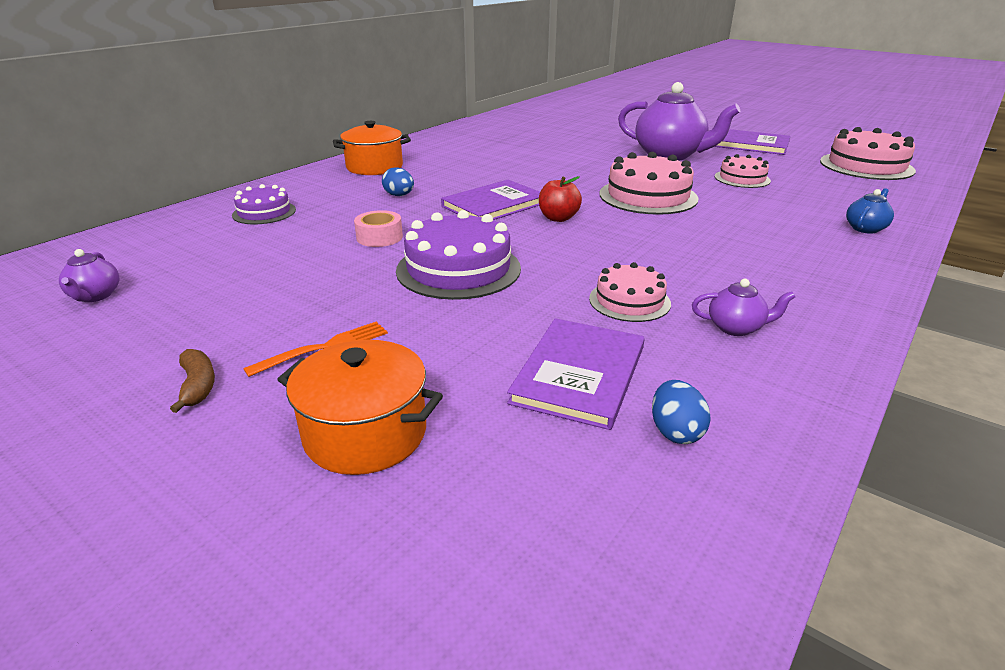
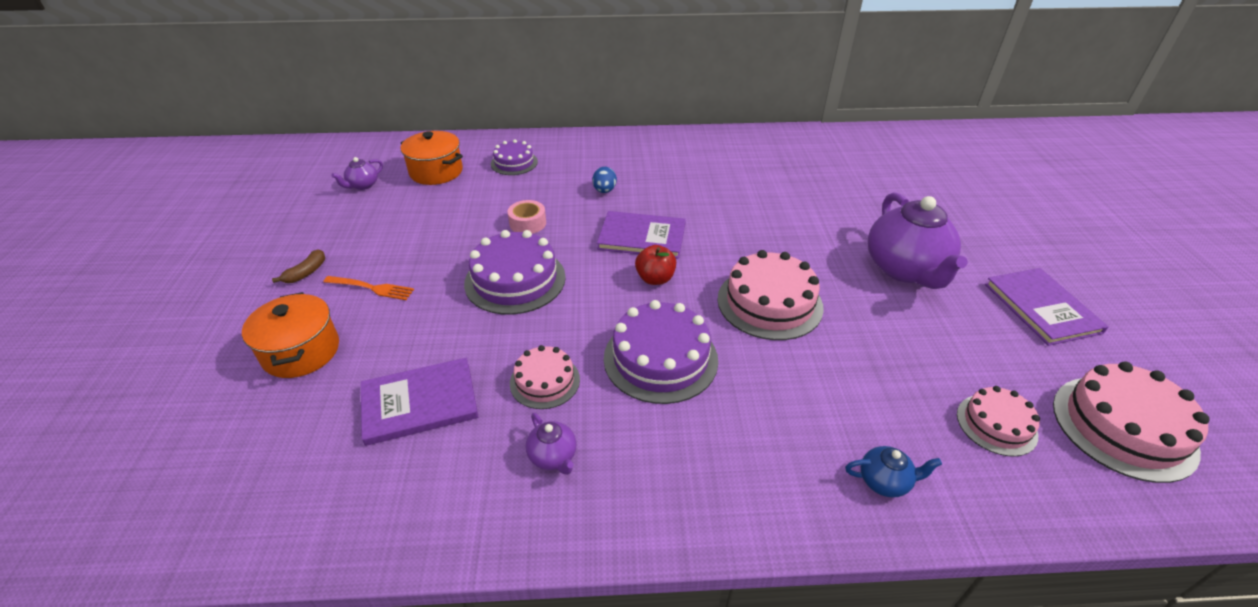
camera: 50 degrees right, 10 degrees up
orange pot [333,121,411,175] -> orange pot moved to [401,131,463,185]
blue egg [652,380,711,444] -> none
pink cake [715,154,771,188] -> pink cake moved to [957,386,1040,457]
none -> purple cake [604,300,718,404]

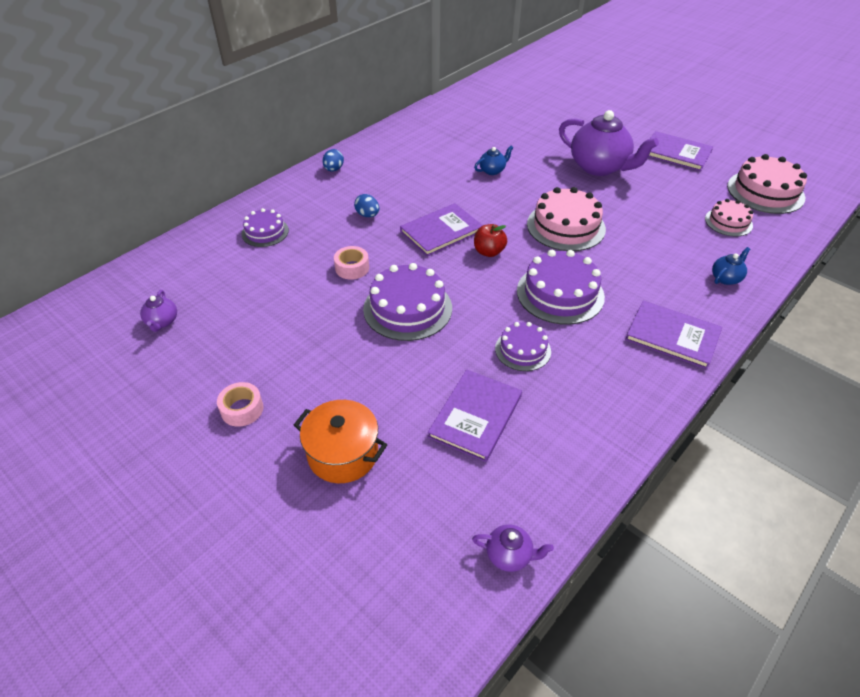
camera: 45 degrees left, 5 degrees up
brown banana [272,249,325,283] -> pink tape [217,382,263,427]
orange fork [323,276,414,300] -> none
orange pot [401,131,463,185] -> none
pink cake [510,345,580,409] -> purple cake [495,322,551,371]
purple teapot [526,413,577,475] -> purple teapot moved to [472,524,554,572]
none -> blue egg [323,149,344,172]
none -> blue teapot [474,146,513,175]
none -> purple book [625,300,722,369]

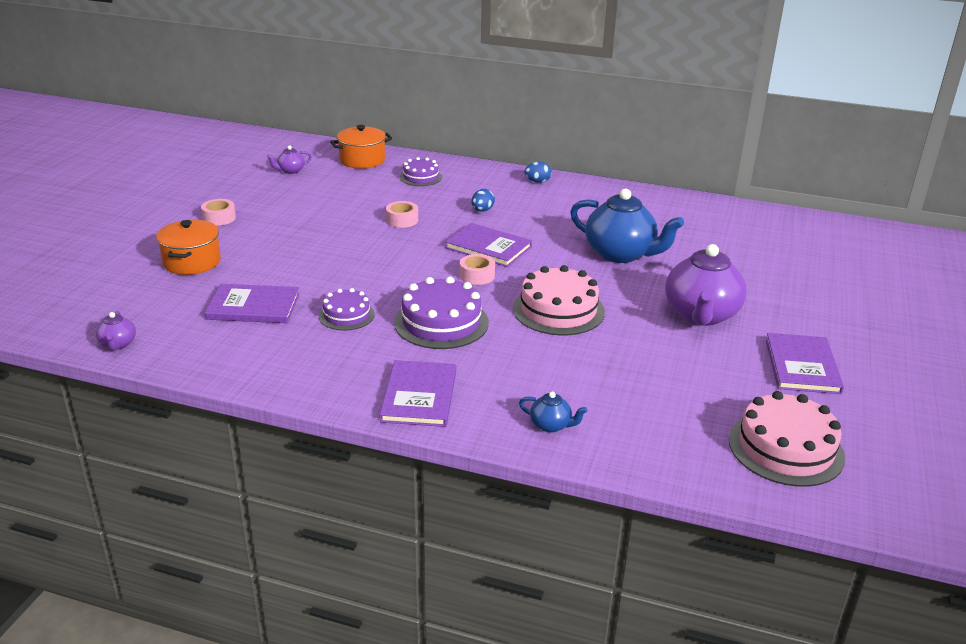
camera: 65 degrees right, 15 degrees down
purple cake [363,263,452,341] -> none
blue teapot [474,146,513,175] -> blue teapot [570,188,684,263], size x2.26
red apple [474,224,507,257] -> pink tape [459,254,495,285]
pink cake [705,199,753,236] -> none
none -> orange pot [330,125,392,169]

